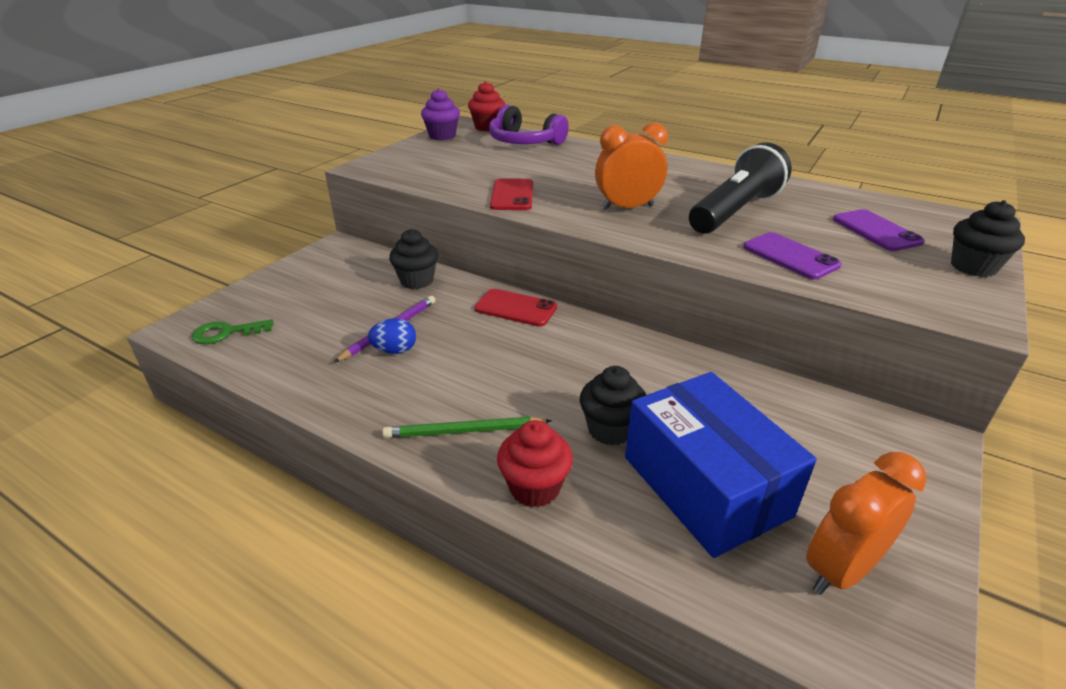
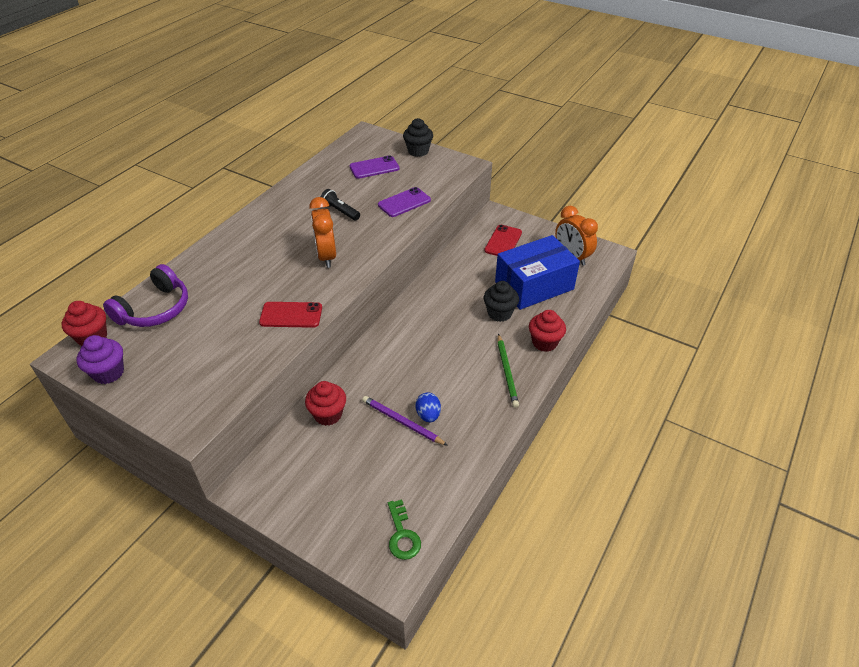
camera: 90 degrees left, 10 degrees up
black cupcake [389,229,438,289] -> red cupcake [305,381,346,426]
red phone [474,289,557,327] -> red phone moved to [484,225,522,256]
black flashlight [689,142,792,234] -> black flashlight [321,189,360,221], size x0.49

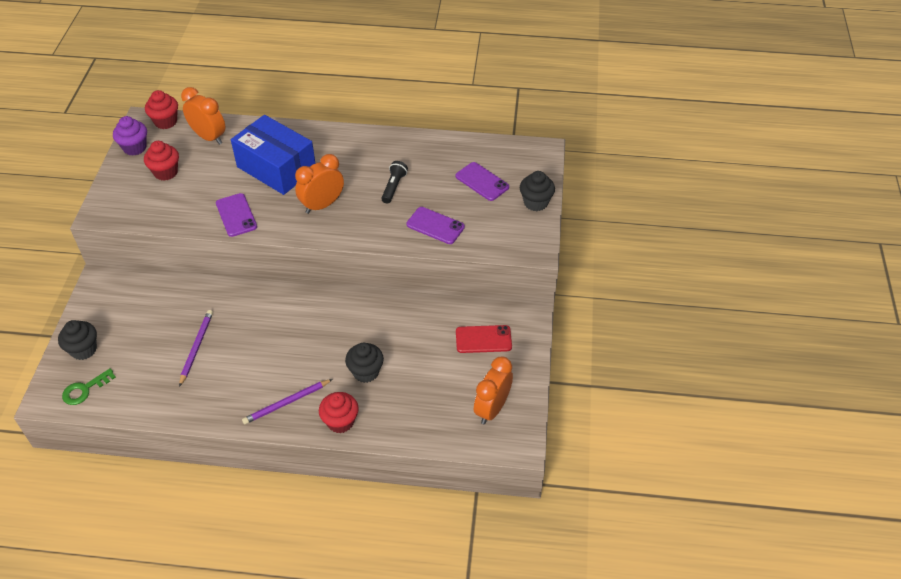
camera: 65 degrees right, 5 degrees up
purple headphones [103,264,188,327] -> orange clock [181,87,226,145]
red phone [259,302,322,328] -> purple phone [216,193,257,237]
red cupcake [305,381,346,426] -> red cupcake moved to [144,141,179,181]
blue egg [415,392,441,422] -> none
blue box [495,235,580,310] -> blue box moved to [231,115,316,195]
green pencil [497,334,519,408] -> purple pencil [242,379,333,424]
none -> black cupcake [58,320,97,360]

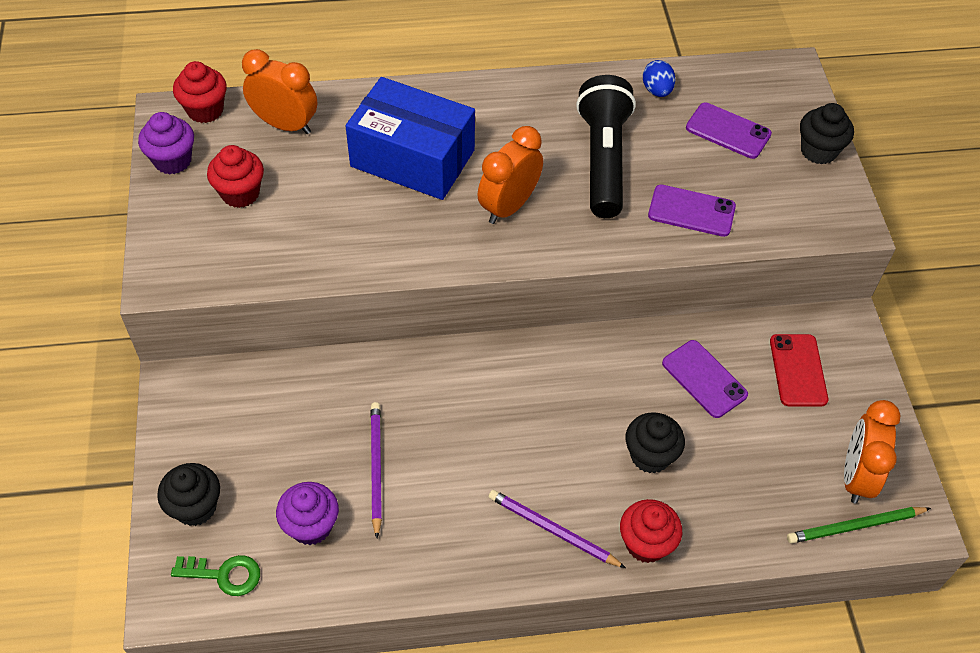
camera: 15 degrees left, 5 degrees up
green key [62,368,116,405] -> green key turned 120 degrees counterclockwise [171,555,260,596]
purple phone [216,193,257,237] -> purple phone moved to [662,340,748,418]
purple pencil [242,379,333,424] -> purple pencil turned 75 degrees clockwise [489,490,626,568]
black flashlight [381,161,408,204] -> black flashlight [576,75,636,218], size x2.05
red phone [456,325,512,353] -> red phone turned 75 degrees counterclockwise [770,334,828,406]
none -> purple cupcake [276,482,339,545]
none -> blue egg [643,60,675,97]
none -> green pencil [787,507,931,544]

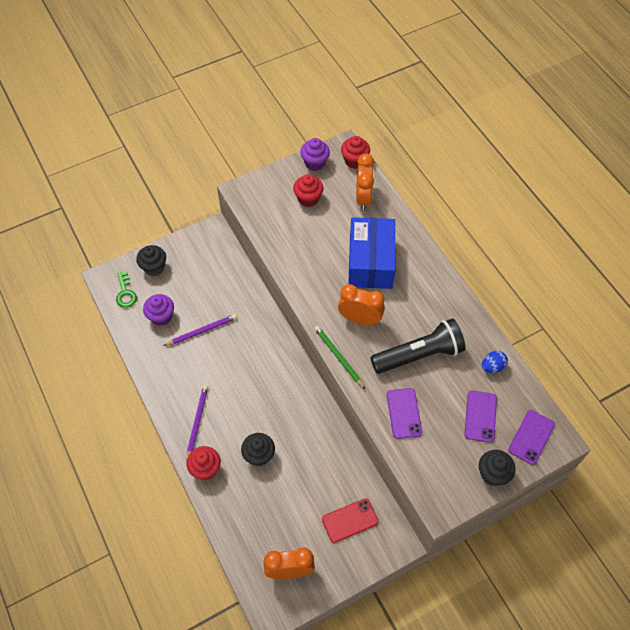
camera: 70 degrees right, 5 degrees up
purple phone [662,340,748,418] -> purple phone moved to [508,410,555,465]
green pencil [787,507,931,544] -> green pencil moved to [314,326,366,390]

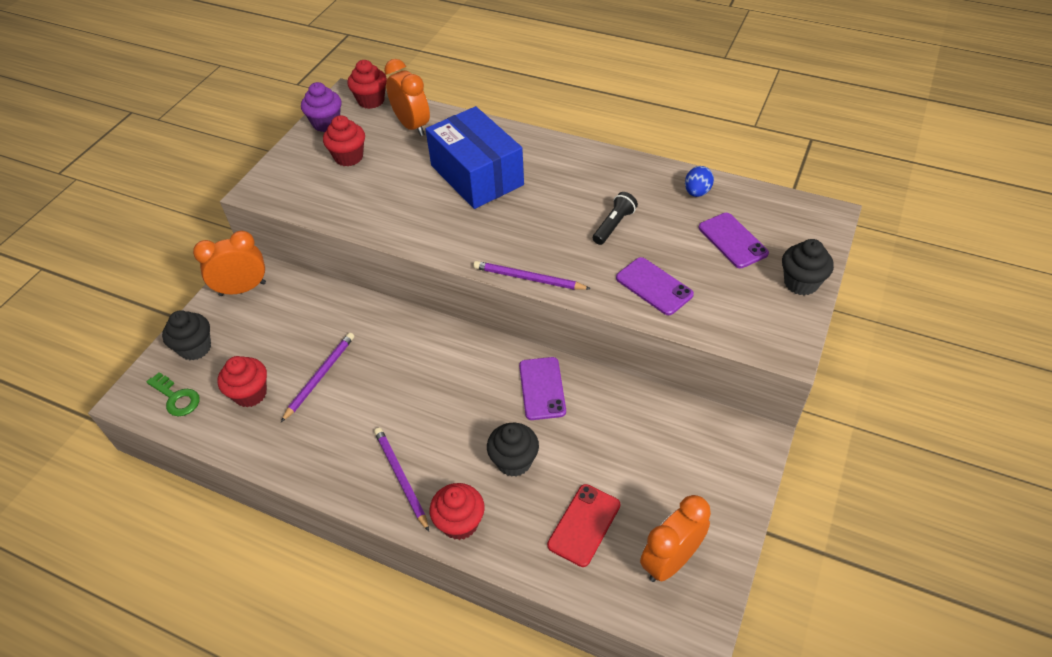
camera: 35 degrees left, 10 degrees down
purple cupcake [143,294,174,326] -> red cupcake [218,356,267,407]
green pencil [314,326,366,390] -> purple pencil [473,261,591,290]
red phone [322,498,378,543] -> red phone moved to [547,484,620,567]
orange clock [338,284,385,325] -> orange clock moved to [193,231,266,296]
black flashlight [370,318,466,374] -> black flashlight [593,192,638,245], size x0.49
purple phone [508,410,555,465] -> purple phone moved to [519,357,566,420]

